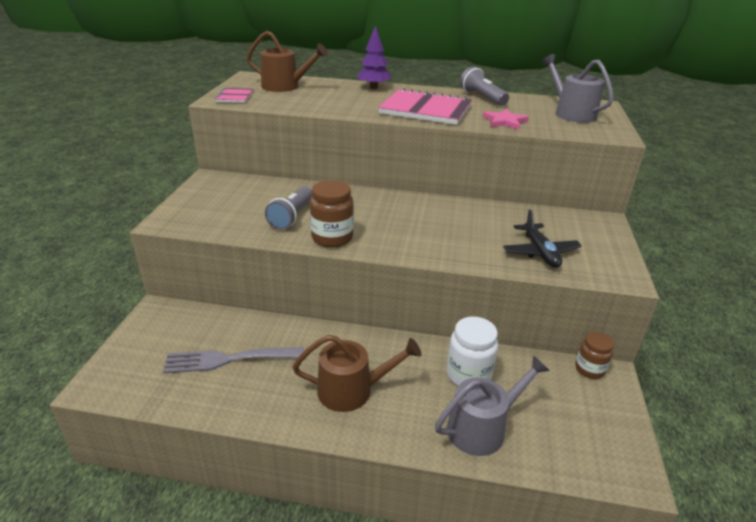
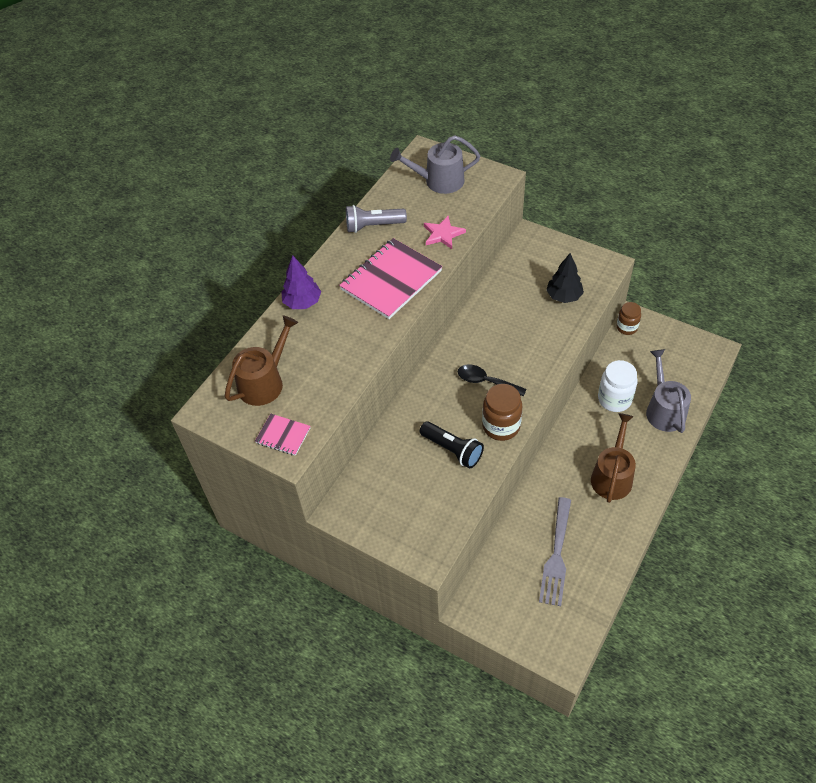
camera: 65 degrees left, 20 degrees up
grey flashlight [265,186,312,230] -> black flashlight [420,421,484,468]
black plane [503,209,582,268] -> black tree [546,253,584,303]
none -> black spoon [458,364,527,396]

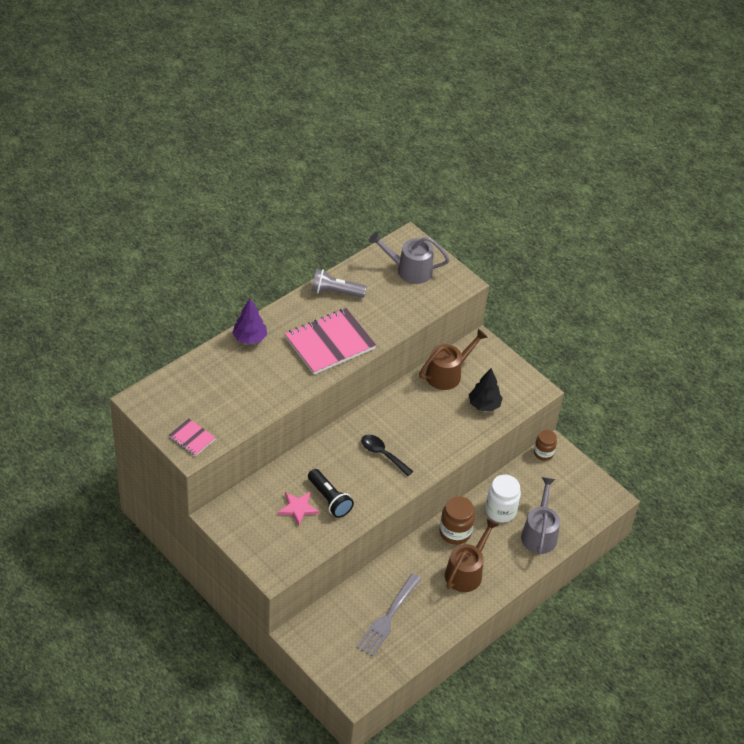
camera: 10 degrees right, 5 degrees down
brown watering can [225,316,298,406] -> brown watering can moved to [419,329,488,390]
pink star [424,216,466,249] -> pink star moved to [278,492,319,526]
brown jar [482,384,522,441] -> brown jar moved to [439,496,475,545]

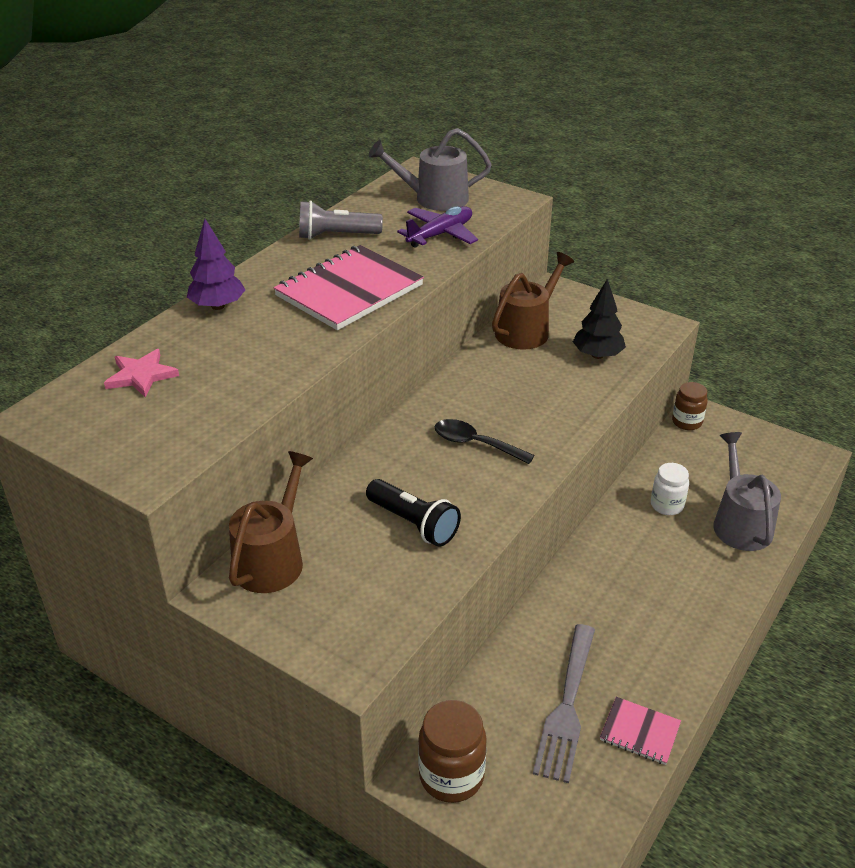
camera: 10 degrees left, 10 degrees down
pink notebook [169,418,216,456] -> pink notebook moved to [600,697,681,765]
pink star [278,492,319,526] -> pink star moved to [104,349,179,398]
brown jar [439,496,475,545] -> brown jar moved to [418,700,487,803]
brown watering can [445,518,499,592] -> brown watering can moved to [229,451,313,593]
white jar [485,475,521,523] -> white jar [651,463,689,515], size x0.66
none -> purple plane [397,206,478,248]

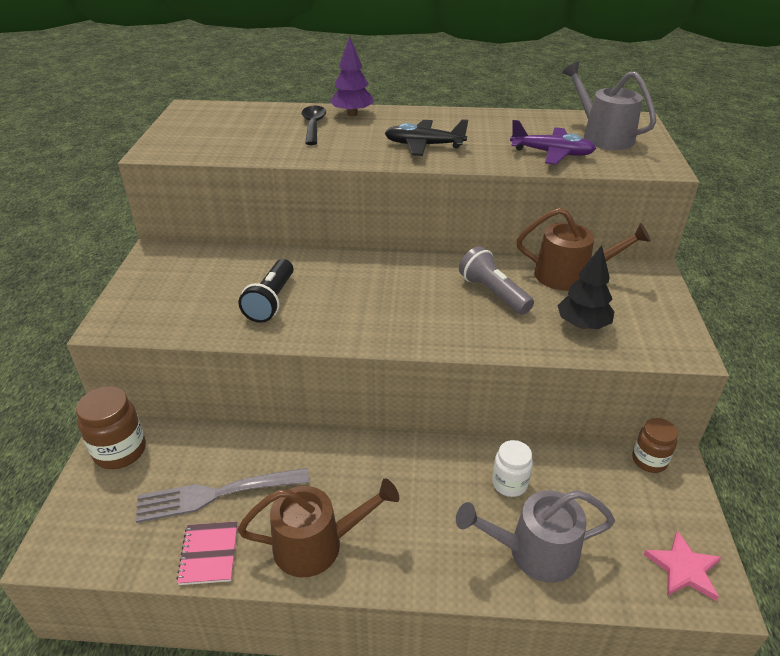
camera: 60 degrees right, 0 degrees up
pink star [104,349,179,398] -> pink star moved to [644,531,721,601]
brown watering can [229,451,313,593] -> brown watering can moved to [238,478,399,577]
pink notebook [274,245,424,330] -> black plane [385,119,468,156]
grey flashlight [299,200,383,240] -> grey flashlight moved to [459,246,534,315]
black spoon [435,419,535,464] -> black spoon moved to [301,106,326,145]
grey watering can [713,432,781,551] -> grey watering can turned 150 degrees counterclockwise [456,490,615,583]

